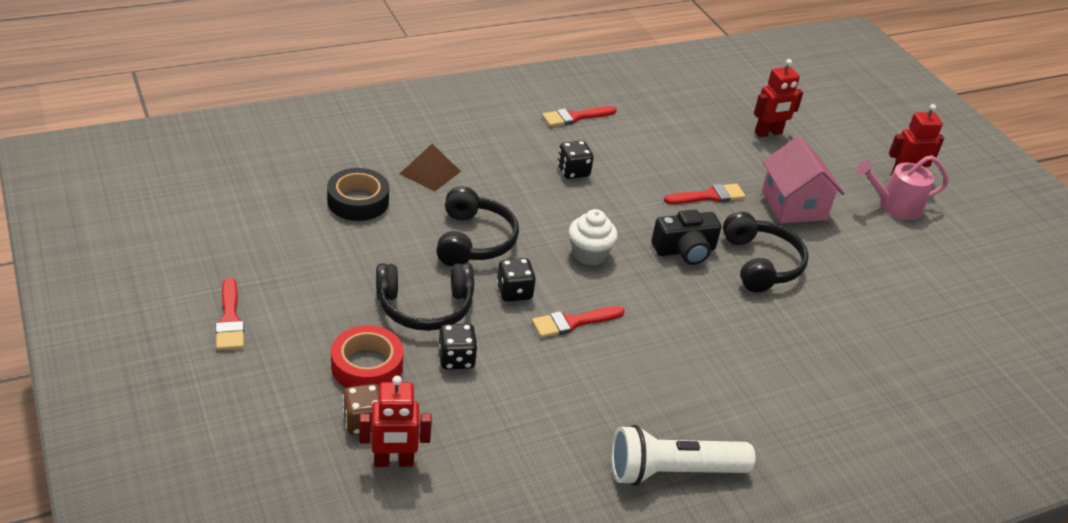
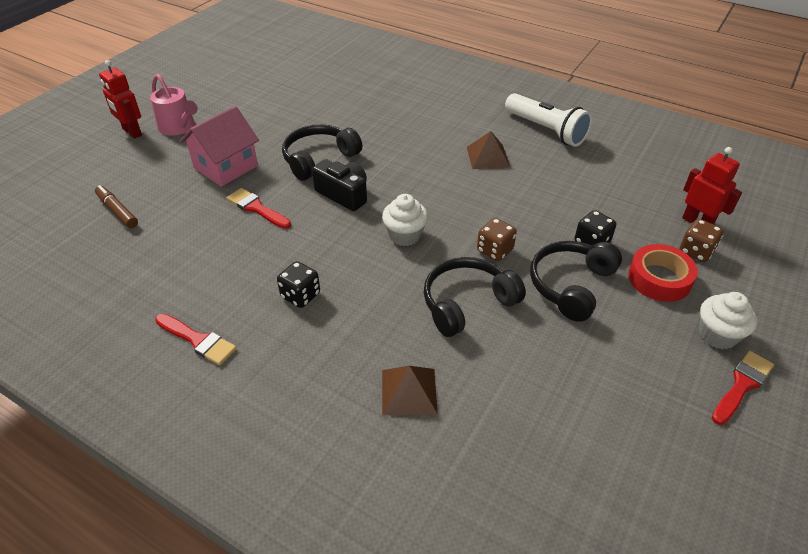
camera: 120 degrees left, 5 degrees up
black tape [327,168,389,221] -> none
black headphones [376,263,474,331] -> black headphones turned 105 degrees counterclockwise [530,241,622,322]
black dice [497,258,536,302] -> brown dice [477,218,517,261]
red brush [532,306,625,338] -> none
red robot [754,59,803,137] -> brown marker [95,185,138,228]
none -> brown pyramid [467,131,510,169]
none -> white cupcake [699,292,757,349]

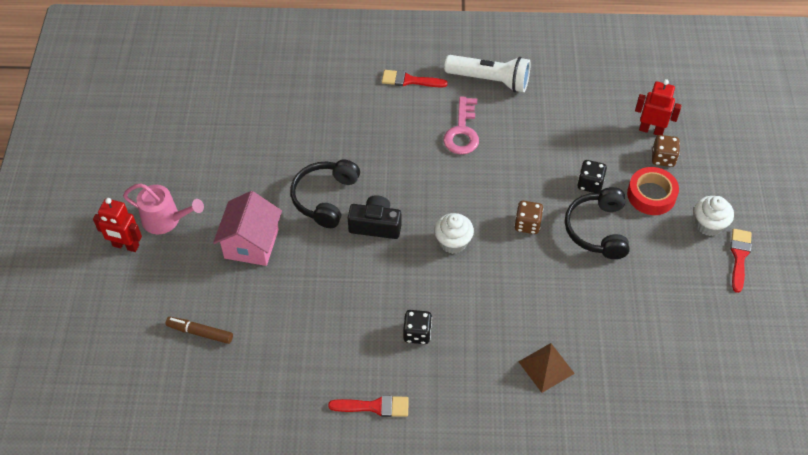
camera: 30 degrees left, 10 degrees up
red brush [227,188,291,229] -> red brush moved to [382,70,448,88]
black headphones [424,257,526,337] -> none
brown pyramid [467,131,510,169] -> pink key [443,97,479,155]

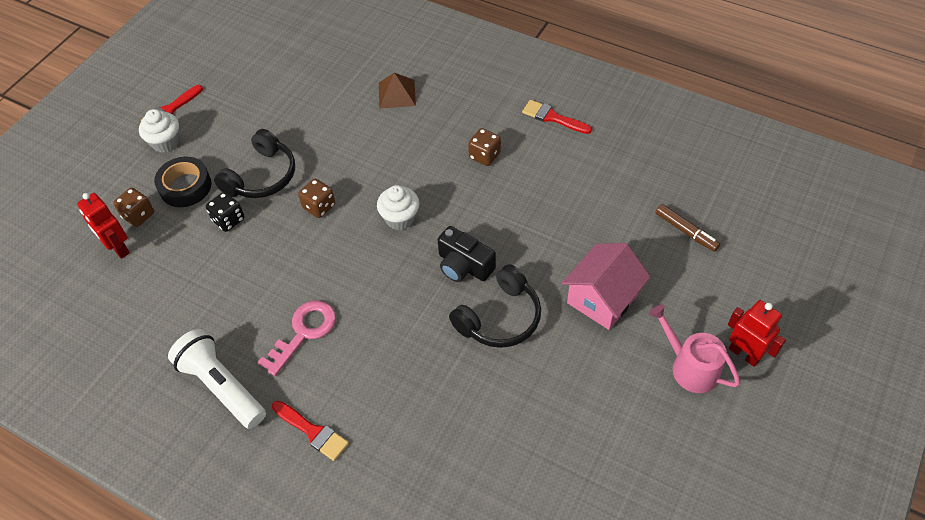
camera: 150 degrees left, 0 degrees up
black dice [403,310,432,344] -> brown dice [468,128,501,166]
red tape [627,167,679,215] -> black tape [154,157,212,207]

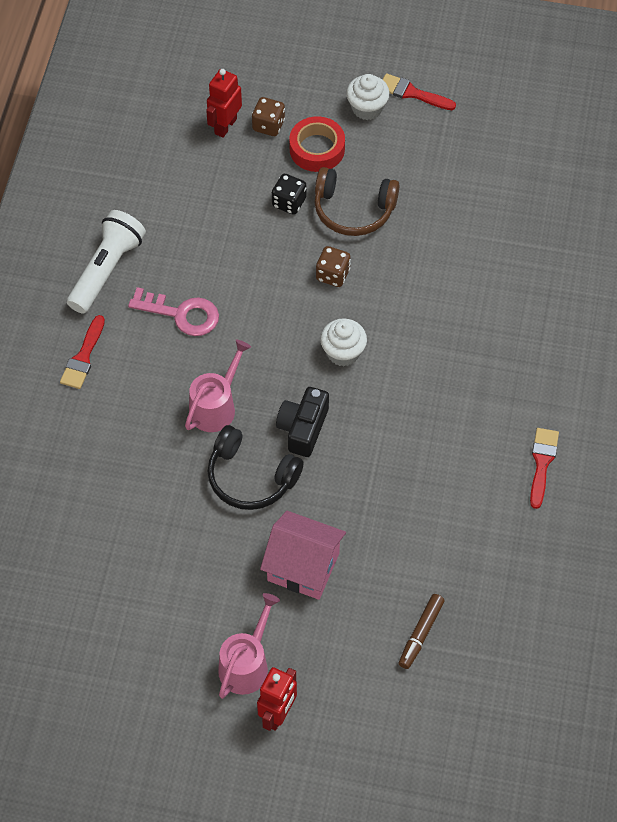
camera: 70 degrees right, 5 degrees up
black tape [154,157,212,207] -> red tape [289,116,345,172]
black headphones [214,129,295,198] -> brown headphones [314,167,399,236]
brown pyramid [379,73,416,109] -> none
brown dice [468,128,501,166] -> none
none -> pink watering can [185,340,251,432]

